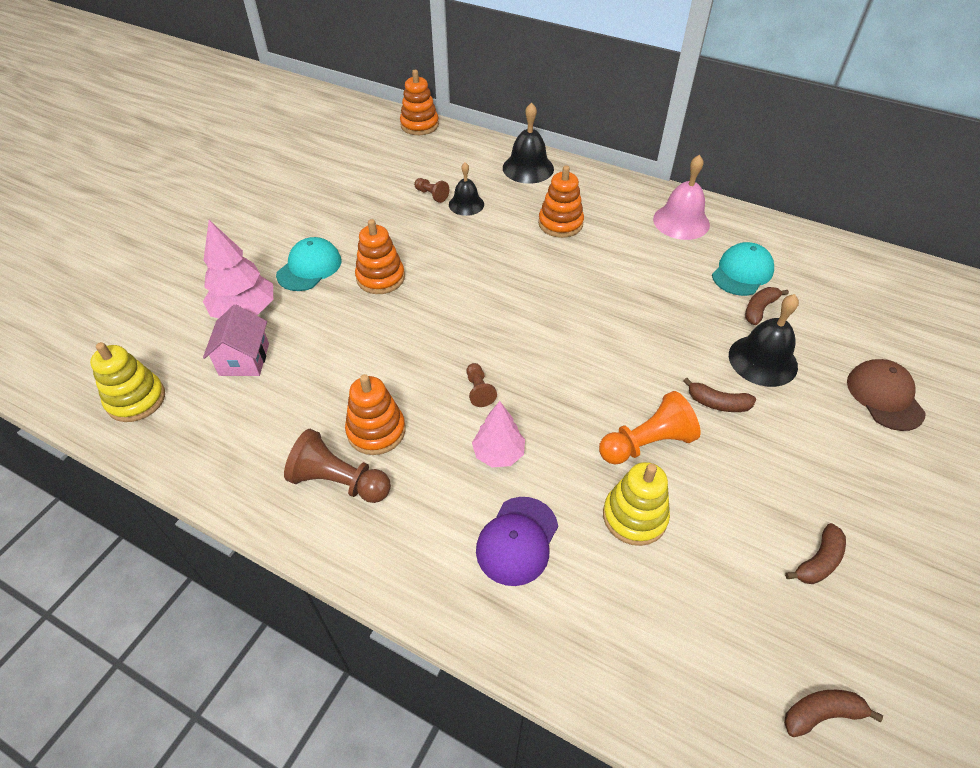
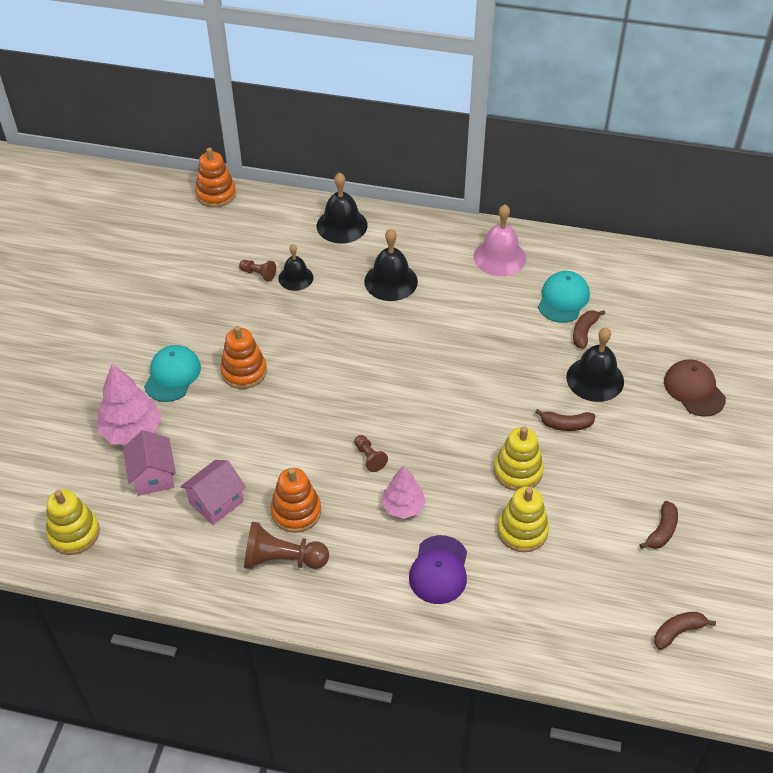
camera: 15 degrees left, 0 degrees up
orange stacking toy [538,165,584,238] -> black bell [364,229,418,301]
orange pawn [599,391,700,465] -> yellow stacking toy [494,426,544,491]
none -> pink house [180,460,246,525]

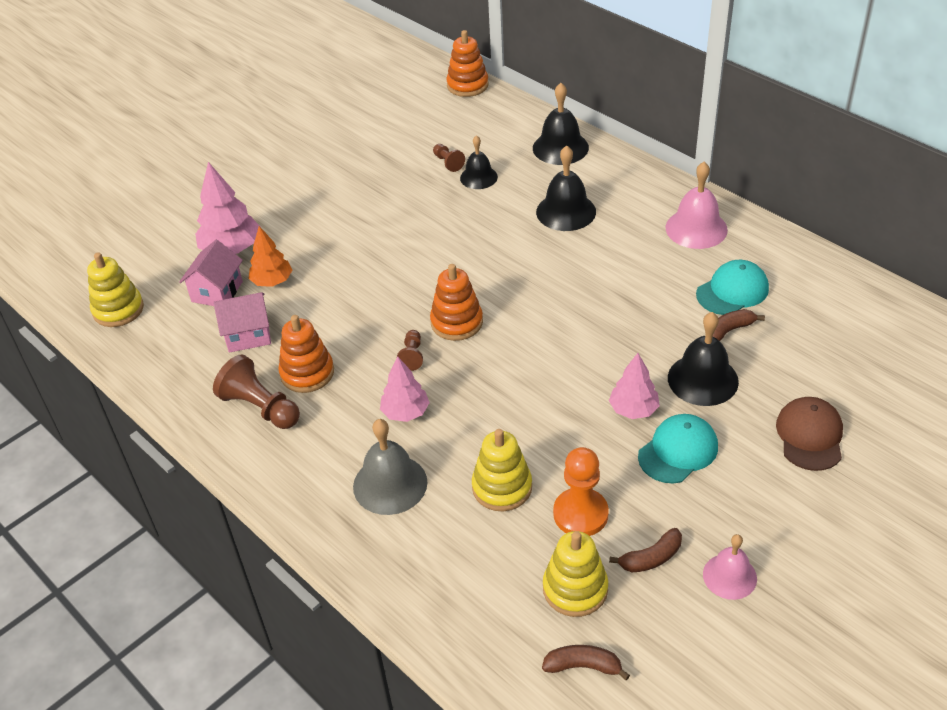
camera: 35 degrees right, 5 degrees down
turquoise cap [144,345,201,402] -> turquoise cap moved to [638,414,718,483]
orange stacking toy [220,326,267,389] -> orange stacking toy moved to [430,264,483,341]
purple cap [409,535,467,604] -> grey bell [353,419,428,515]
yellow stacking toy [494,426,544,491] -> yellow stacking toy moved to [543,531,608,617]
brown banana [535,409,595,431] -> pink tree [609,353,660,419]
none -> orange tree [248,226,292,287]
none -> orange pawn [553,447,609,536]
none -> pink bell [703,534,757,600]

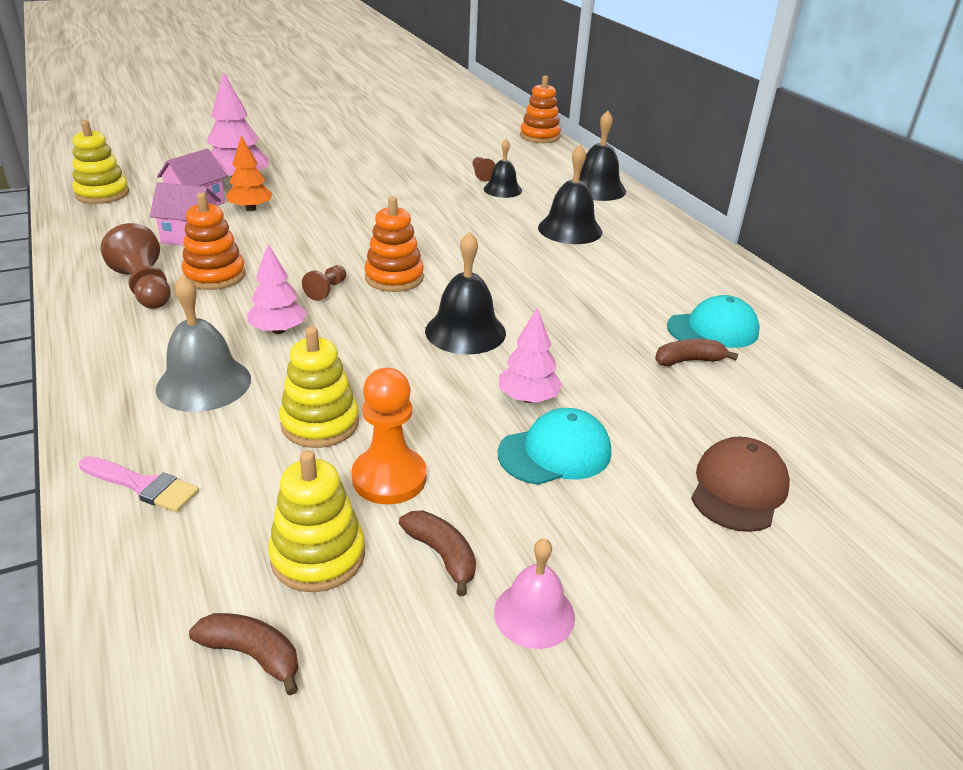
camera: 15 degrees right, 10 degrees down
brown banana [609,528,682,572] -> brown banana turned 120 degrees counterclockwise [399,510,476,596]
pink bell [666,162,728,249] -> none
black bell [668,312,739,406] -> black bell moved to [425,231,506,355]
none -> pink brush [79,456,199,512]

